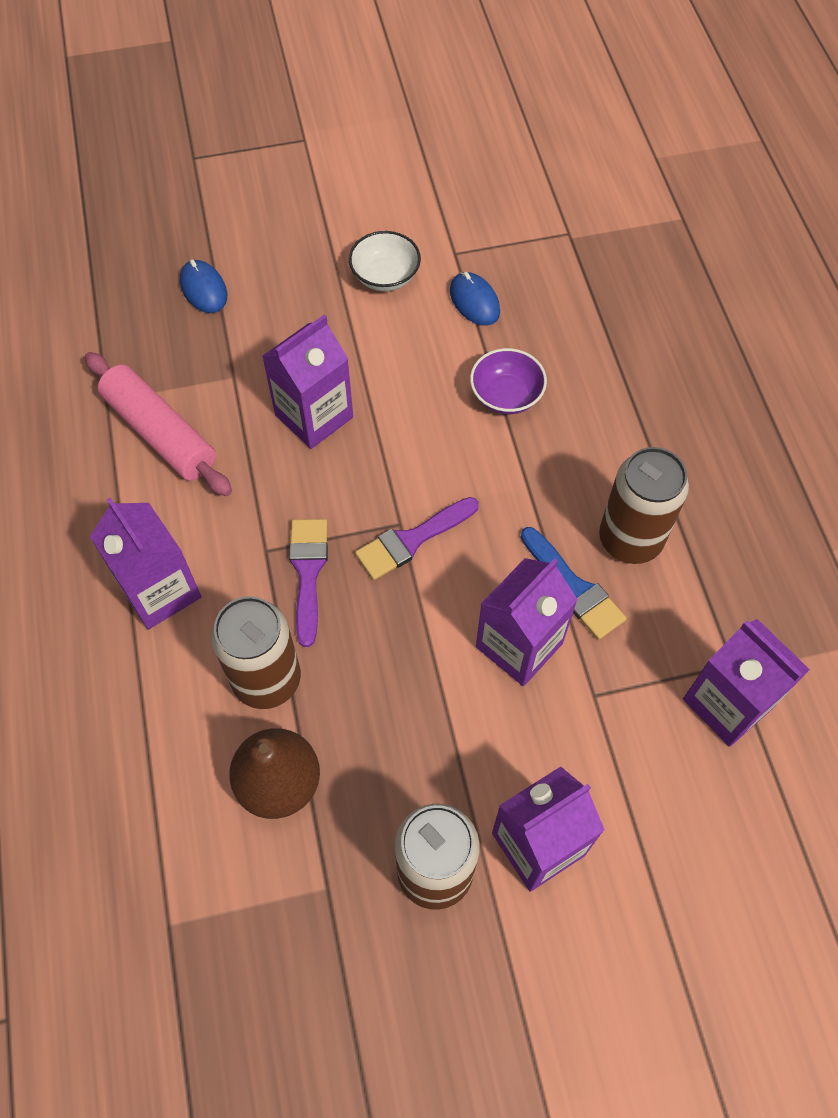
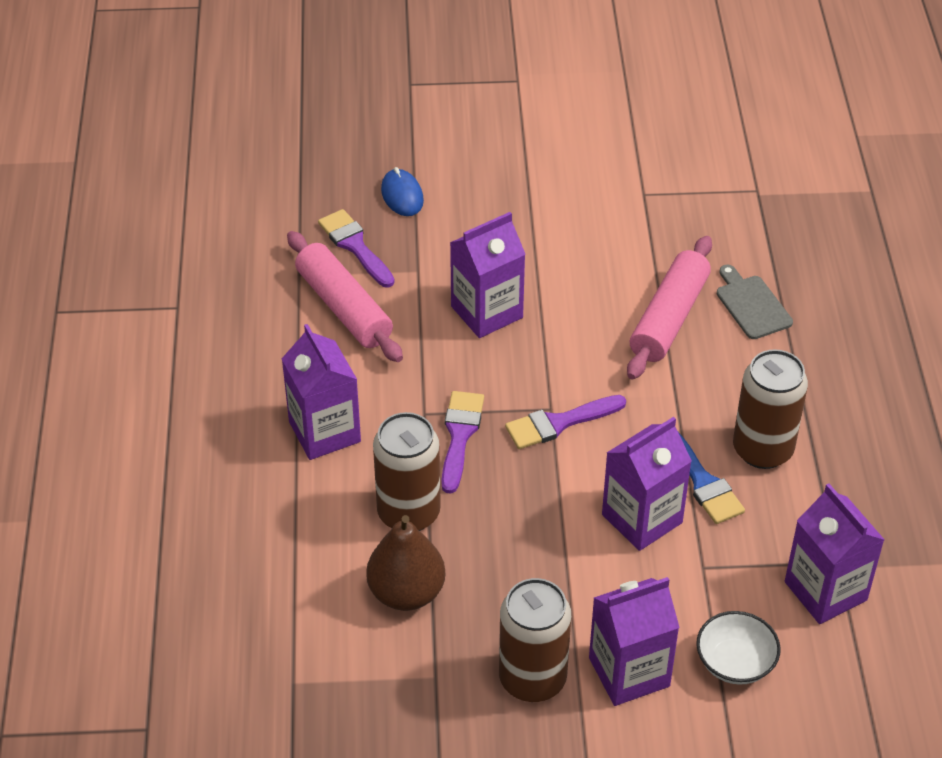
camera: 10 degrees right, 15 degrees down
white bowl [349,231,421,291] -> white bowl moved to [696,611,781,685]
blue mouse [450,272,500,326] -> none
purple bowl [470,348,547,414] -> pink rolling pin [627,236,712,379]
none -> purple brush [318,209,394,288]
none -> grey cutting board [717,265,793,339]

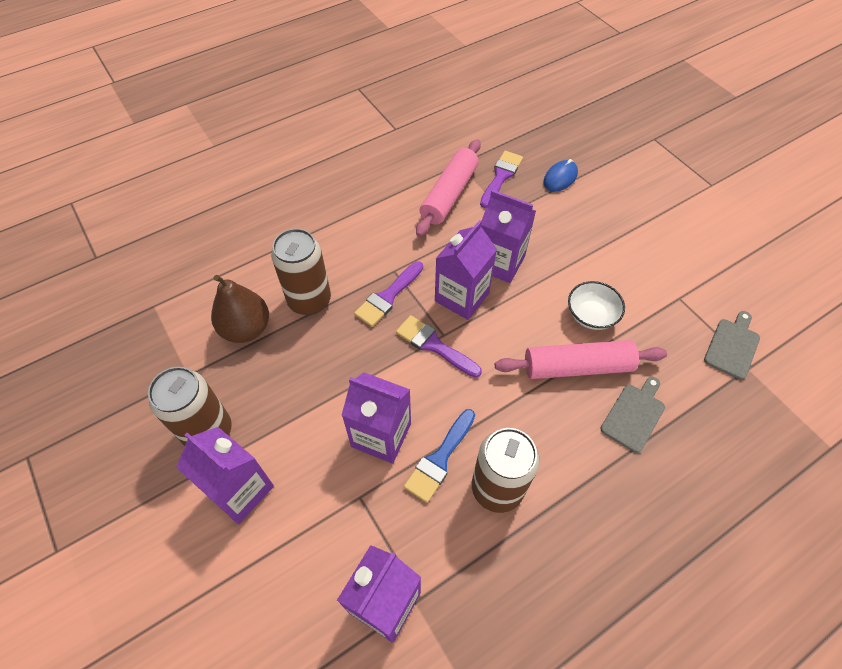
camera: 60 degrees right, 10 degrees up
purple carton [282,324,361,460] -> purple carton moved to [435,220,497,320]
purple brush [441,391,484,494] -> purple brush turned 150 degrees clockwise [354,261,423,327]
white bowl [696,611,781,685] -> white bowl moved to [568,281,625,330]
none -> grey cutting board [704,311,760,380]

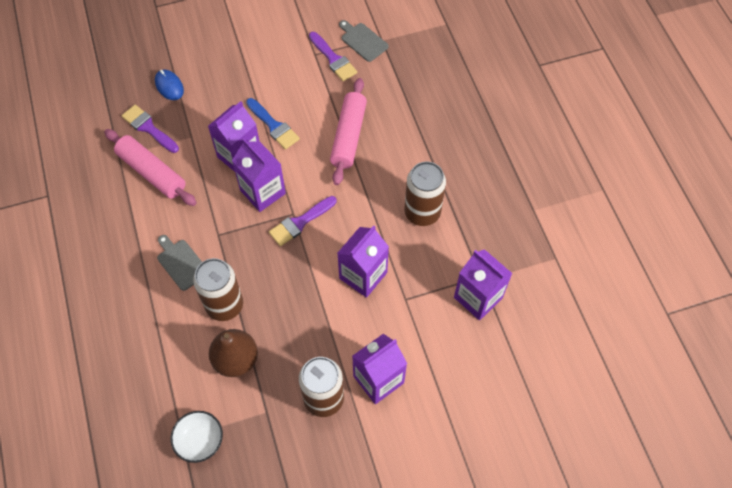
camera: 75 degrees left, 5 degrees up
purple brush [354,261,423,327] -> purple brush moved to [309,32,357,81]
blue brush [404,409,475,503] -> blue brush moved to [246,98,300,150]
white bowl [568,281,625,330] -> white bowl moved to [171,411,223,463]
grey cutting board [600,377,665,453] -> grey cutting board moved to [157,235,202,291]

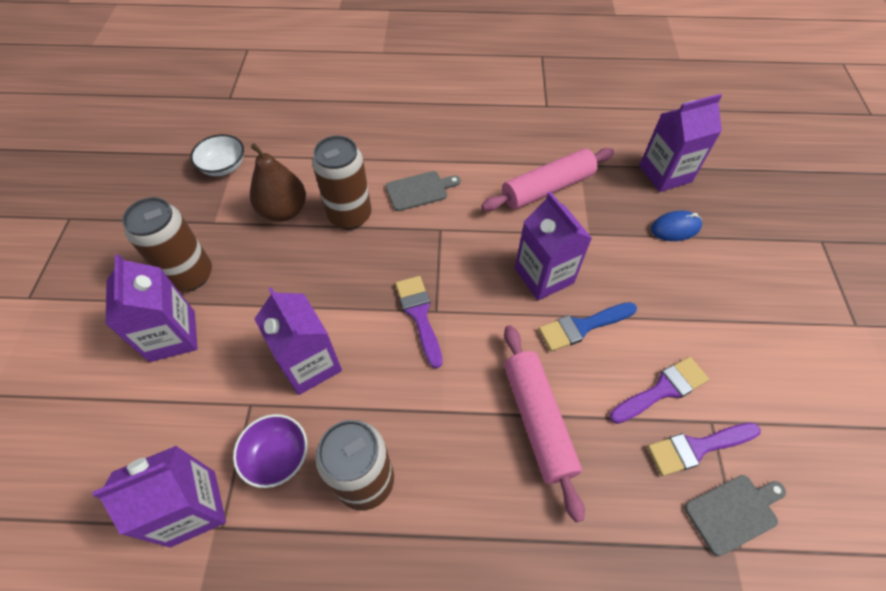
camera: 110 degrees right, 5 degrees down
purple brush [122,104,179,153] -> purple brush moved to [609,357,709,424]
purple carton [232,138,286,212] -> purple carton moved to [639,94,722,192]
pink rolling pin [330,78,367,185] -> pink rolling pin turned 45 degrees clockwise [504,325,585,522]
none -> purple bowl [233,414,308,488]

